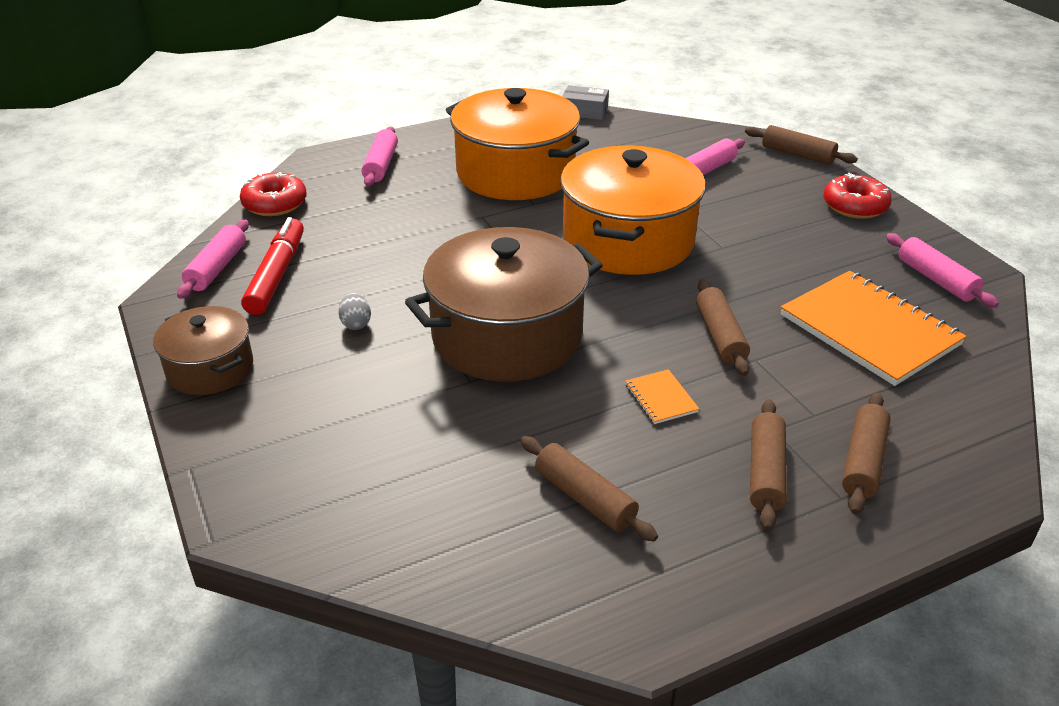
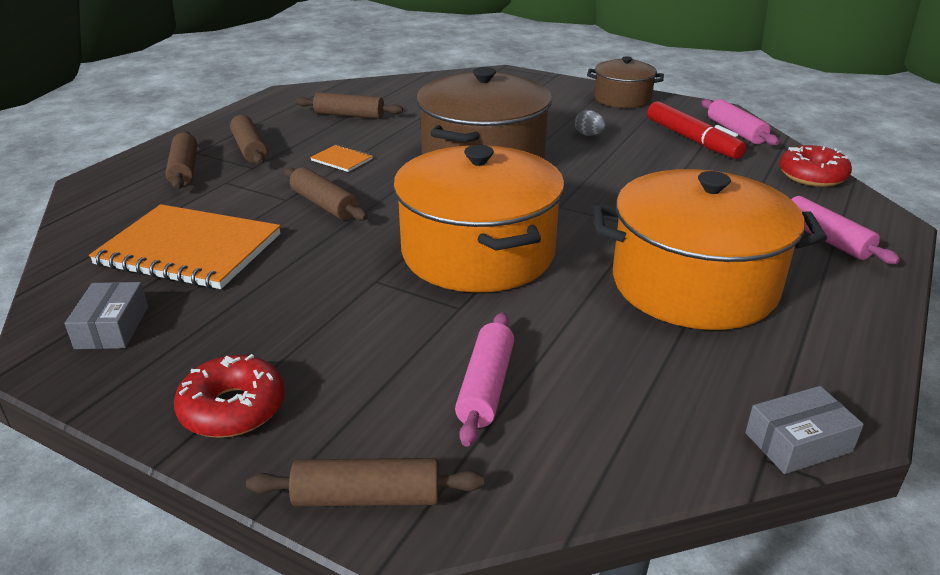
camera: 145 degrees right, 5 degrees down
pink rolling pin [886,233,999,308] -> grey box [65,282,148,349]

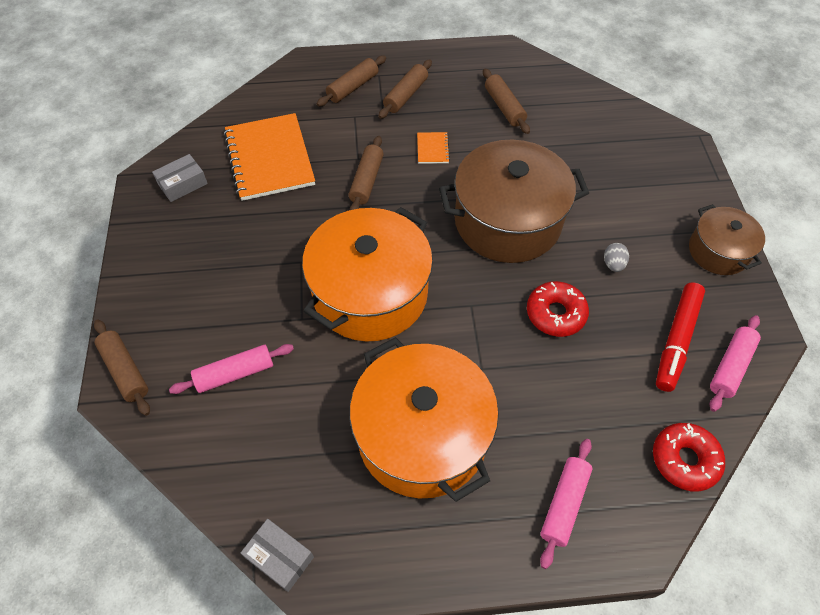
camera: 55 degrees right, 25 degrees up
red donut [174,354,285,438] -> red donut moved to [527,281,589,337]

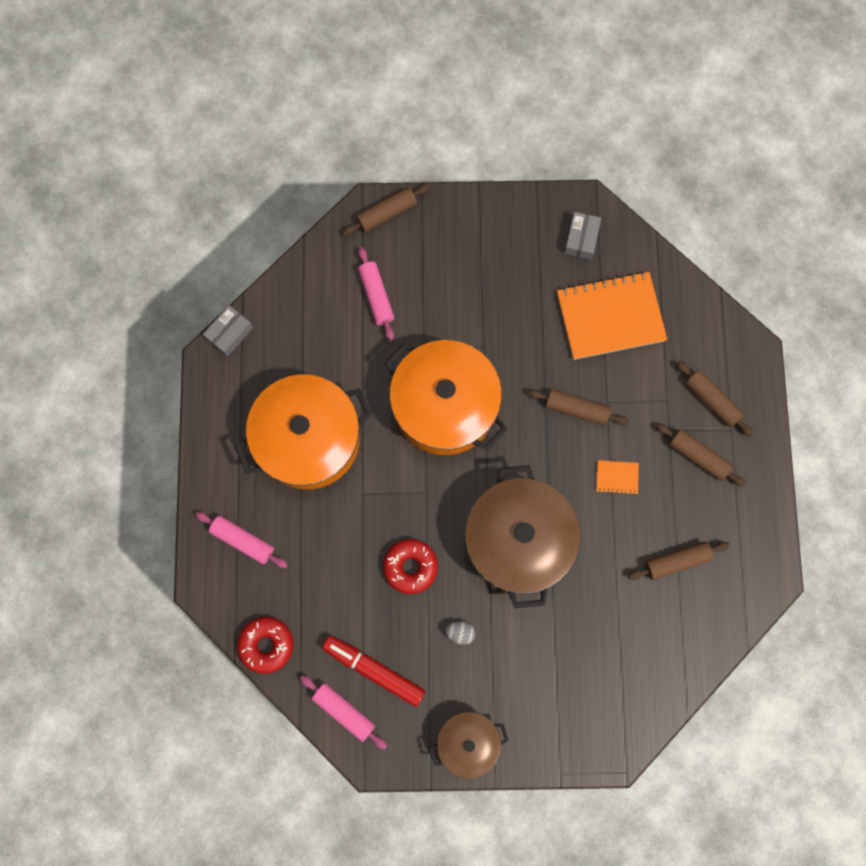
camera: 95 degrees right, 20 degrees up
grey box [152,154,208,202] -> grey box turned 45 degrees clockwise [564,212,601,260]

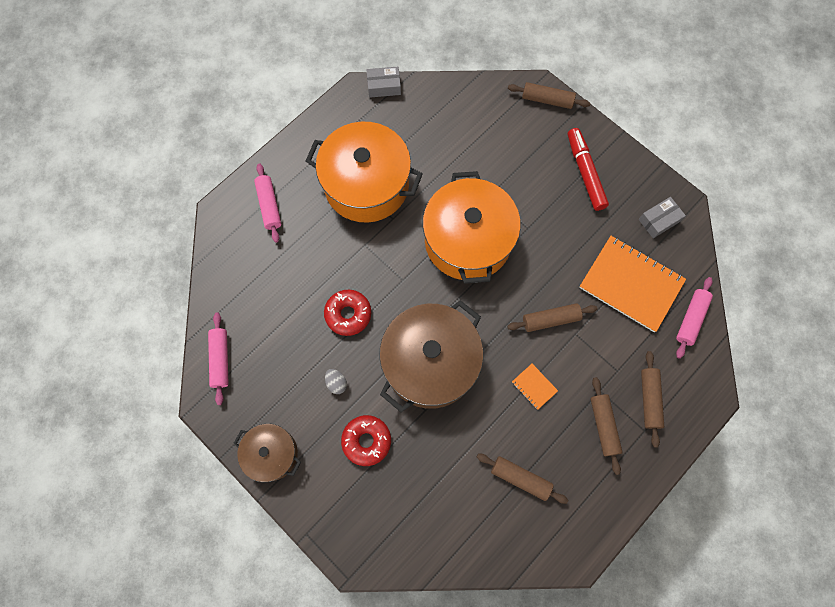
camera: 45 degrees right, 5 degrees down
red donut [237,617,293,674] -> red donut moved to [341,415,391,466]
red marker [322,636,425,707] -> red marker moved to [568,128,609,211]
pink rolling pin [358,247,394,340] -> pink rolling pin moved to [676,277,713,359]
brown rolling pin [528,389,629,425] -> brown rolling pin turned 75 degrees counterclockwise [507,303,598,332]

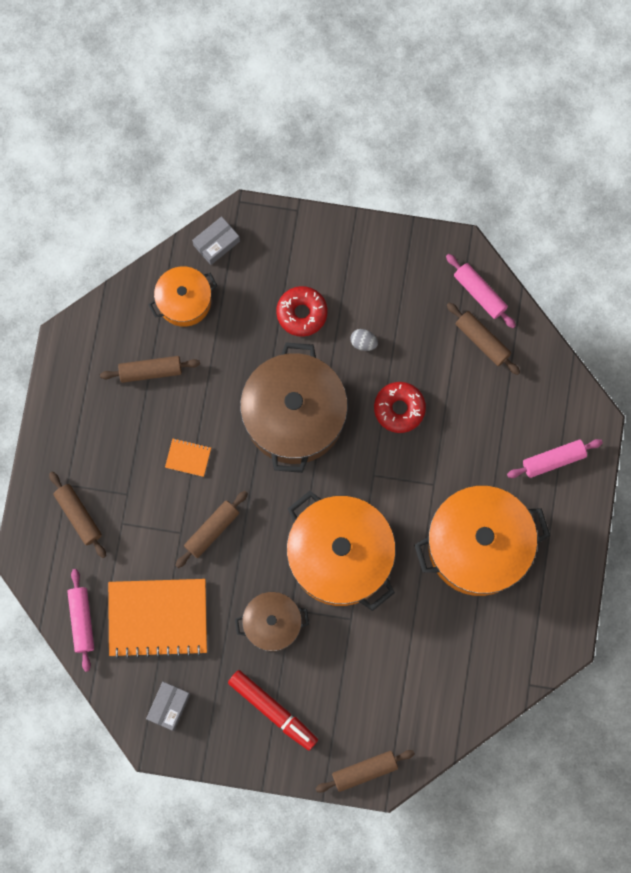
camera: 145 degrees right, 5 degrees up
brown pot [233,424,301,482] -> brown pot moved to [235,592,309,652]
pink rolling pin [254,163,281,243] -> pink rolling pin turned 60 degrees counterclockwise [507,439,603,478]
grey box [366,67,401,98] -> grey box moved to [192,216,240,265]
brown rolling pin [591,377,623,475] -> brown rolling pin moved to [447,302,520,375]
none -> orange pot [148,266,218,327]

